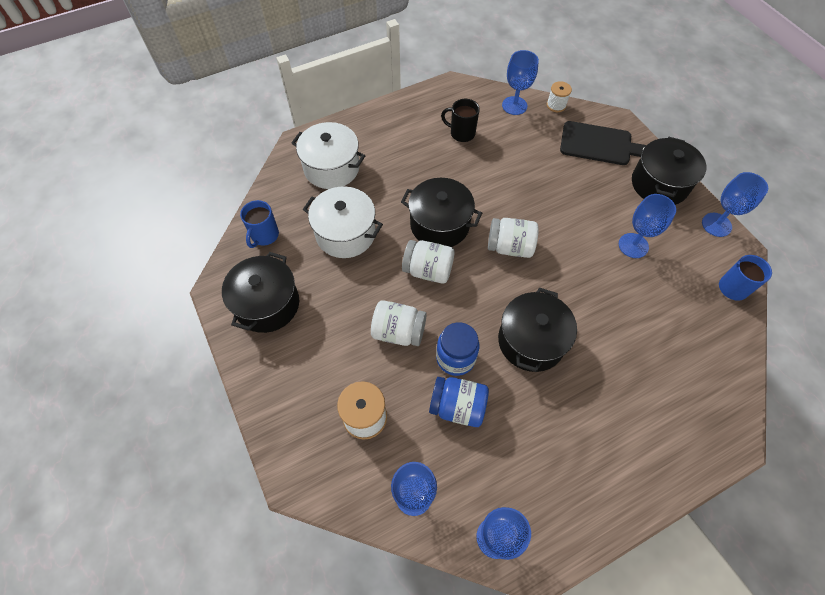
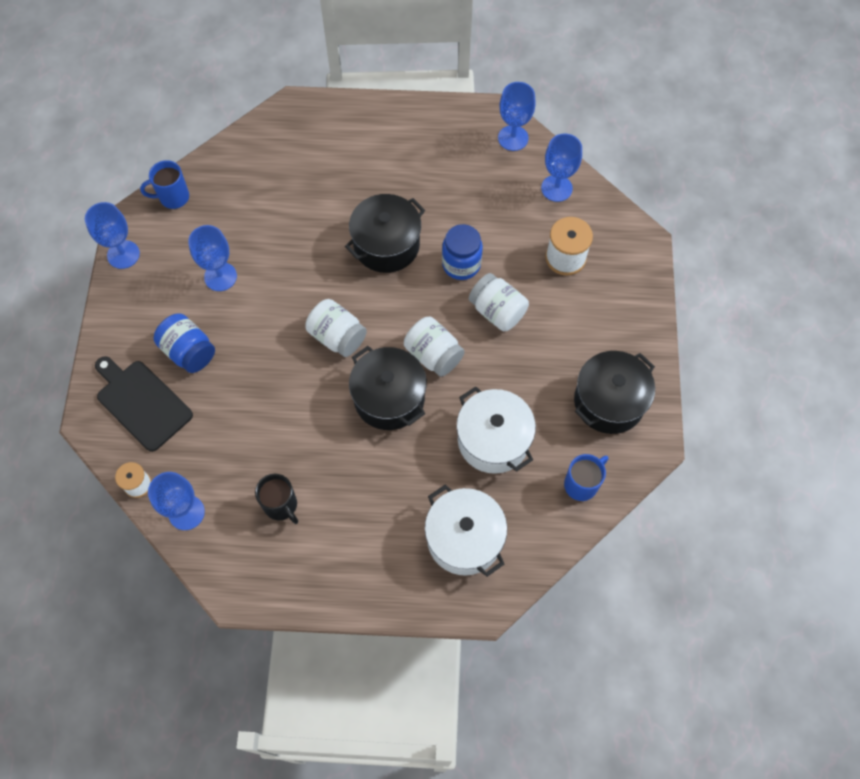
camera: 150 degrees left, 5 degrees up
blue jar [429,377,489,427] -> blue jar moved to [153,313,215,373]
black pot [632,137,706,205] -> none

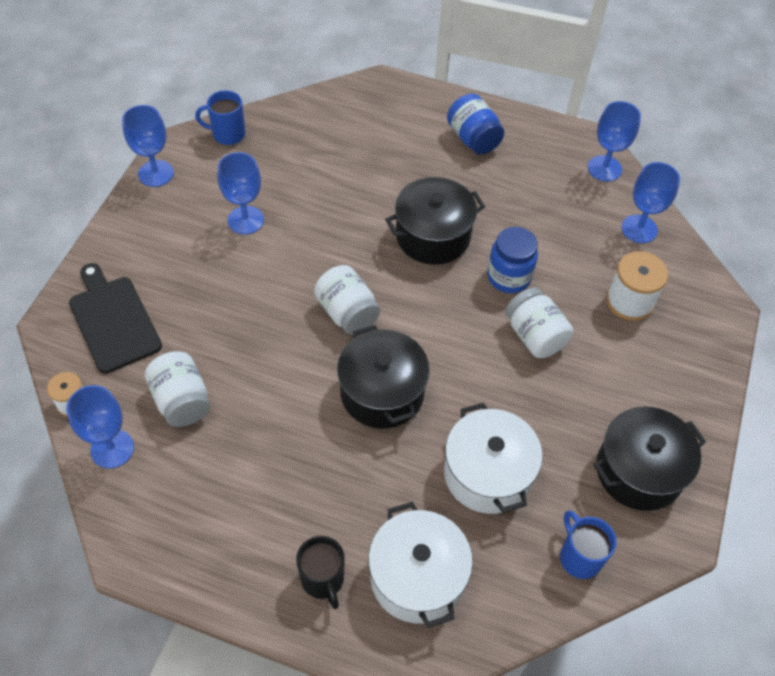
camera: 15 degrees right, 10 degrees down
blue jar [153,313,215,373] -> blue jar moved to [447,94,504,155]
black mug [255,474,298,524] -> black mug moved to [296,536,345,609]
white jar [404,317,465,377] -> white jar moved to [145,351,210,427]
blue mug [564,454,608,501] -> blue mug turned 90 degrees counterclockwise [560,510,616,579]

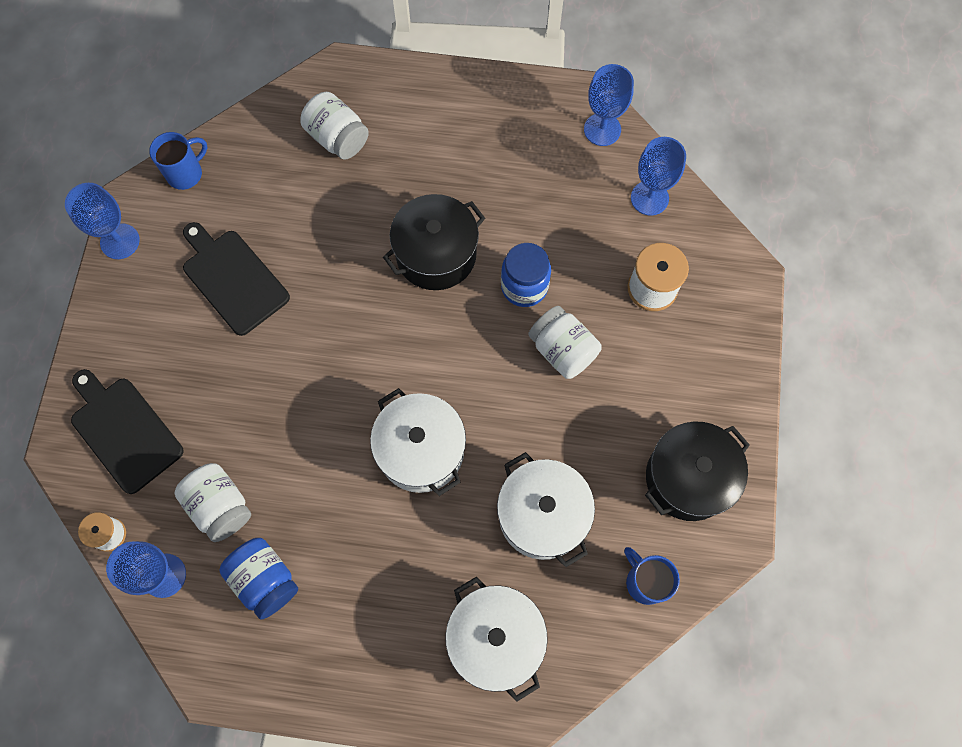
camera: 10 degrees left, 15 degrees up
blue mug [195,90,245,145] -> blue mug turned 150 degrees clockwise [149,132,207,190]
blue goblet [218,152,264,234] -> black cutting board [183,222,290,336]
black mug [296,536,345,609] -> none
white jar [314,265,380,335] -> white jar moved to [300,92,369,160]
black pot [337,325,430,429] -> white pot [370,388,466,496]
blue jar [447,94,504,155] -> blue jar moved to [219,538,298,620]

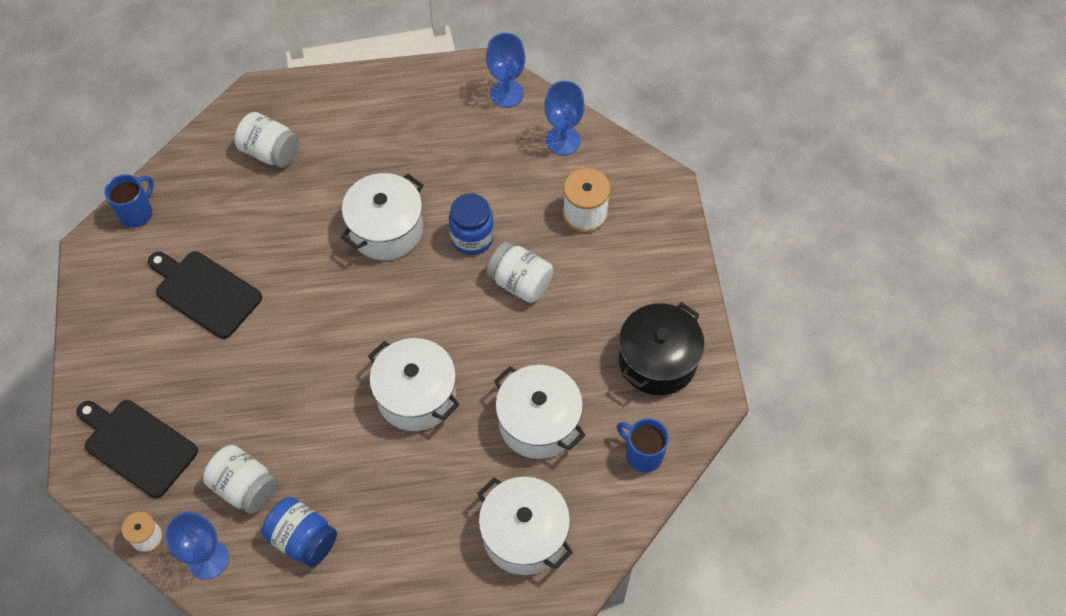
camera: 15 degrees left, 10 degrees down
blue goblet [65,183,140,259] -> none
black pot [383,194,485,290] -> white pot [341,173,423,260]

